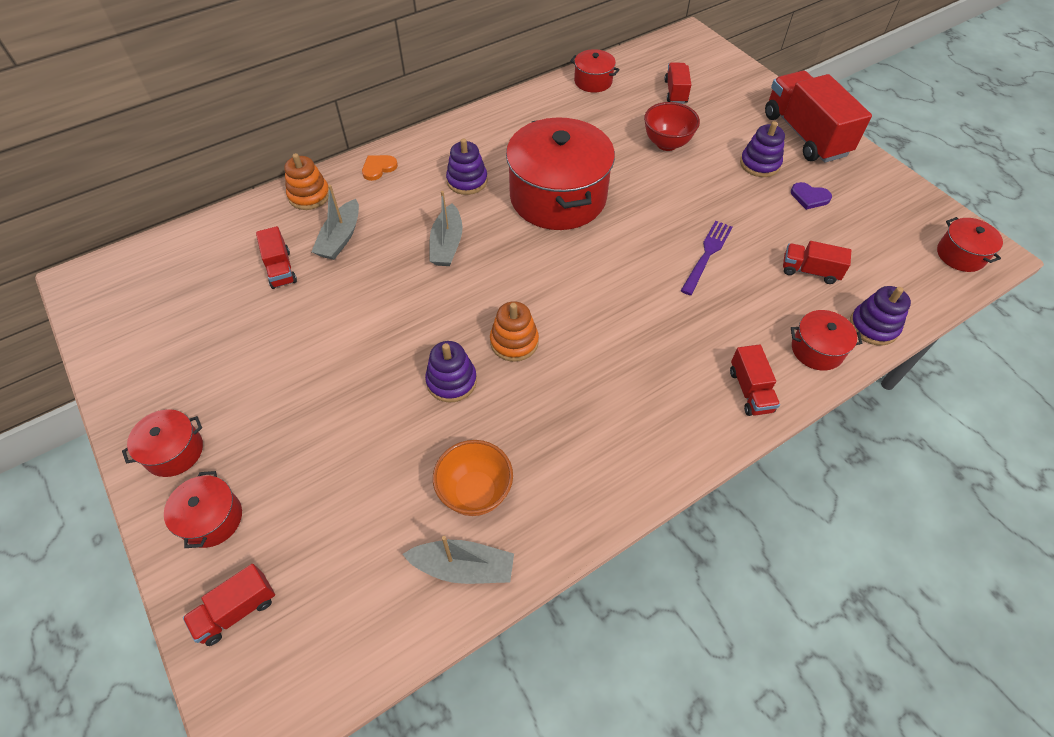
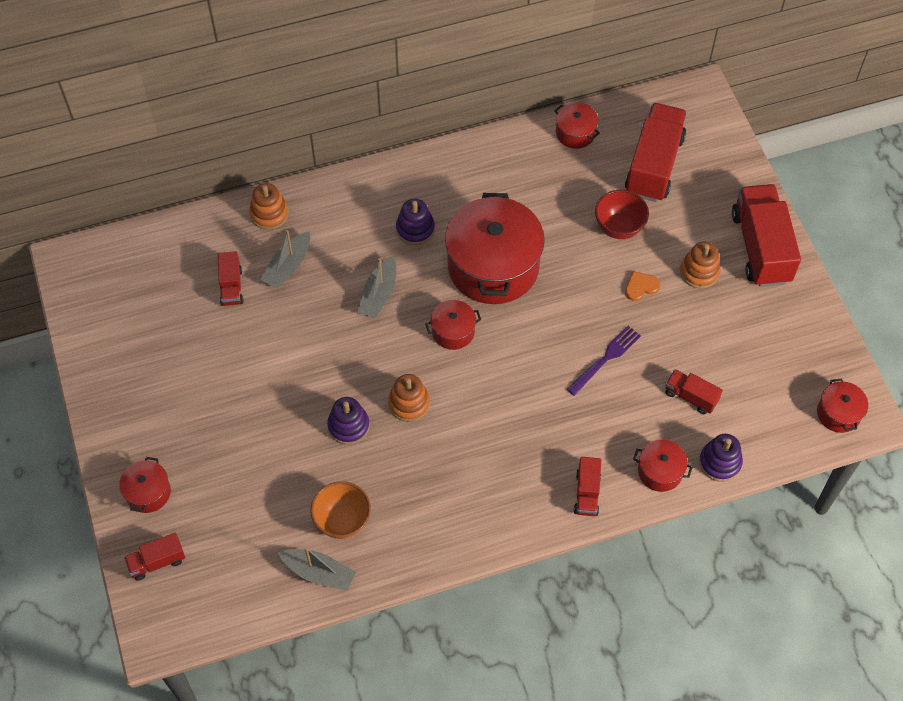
camera: 15 degrees right, 5 degrees up
red pot [122,409,203,477] -> red pot moved to [425,300,481,350]
orange heart [362,155,398,181] -> orange heart moved to [625,271,661,301]
red truck [664,62,691,104] -> red truck [625,103,687,202], size x2.03
purple stacking toy [740,121,785,177] -> orange stacking toy [680,242,721,289]
purple heart [791,182,832,210] -> none

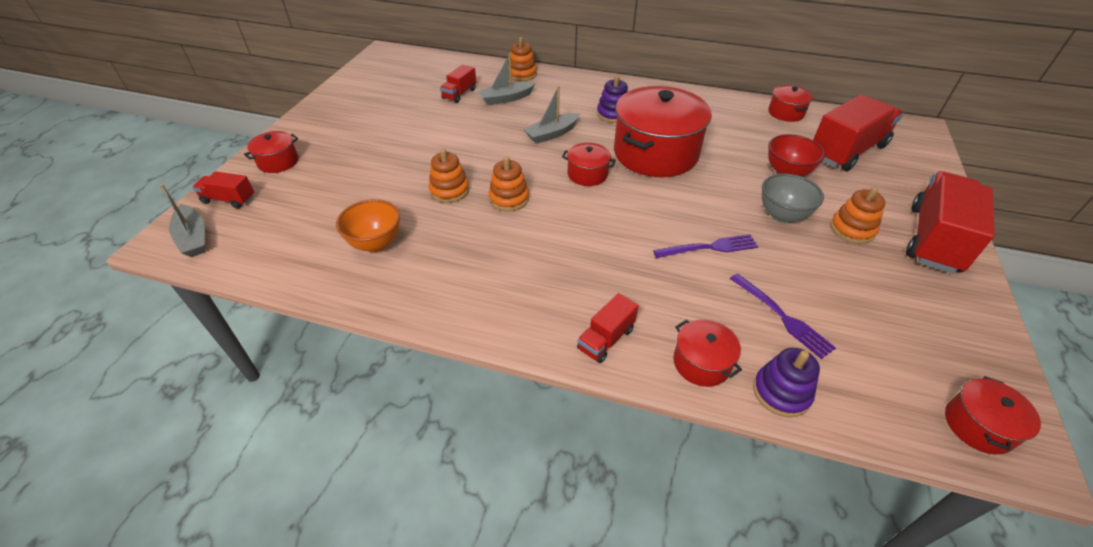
camera: 35 degrees right, 15 degrees down
grey boat [278,547,356,591] -> grey boat moved to [160,184,205,257]
purple stacking toy [327,397,370,445] -> orange stacking toy [429,148,469,203]
orange heart [625,271,661,301] -> grey bowl [762,173,824,223]
red truck [665,369,723,414] -> purple fork [730,273,836,359]

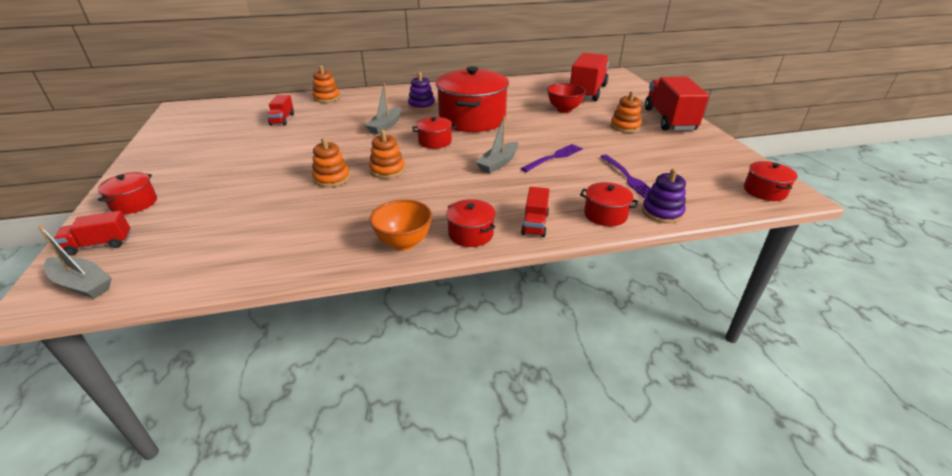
camera: 30 degrees left, 10 degrees down
orange bowl [336,199,400,252] -> orange bowl moved to [369,199,432,251]
grey boat [478,54,535,105] -> grey boat moved to [476,116,518,174]
purple fork [730,273,836,359] -> purple fork turned 45 degrees clockwise [600,155,651,198]
grey bowl [762,173,824,223] -> none
red pot [768,85,813,122] -> red pot moved to [446,199,496,247]

